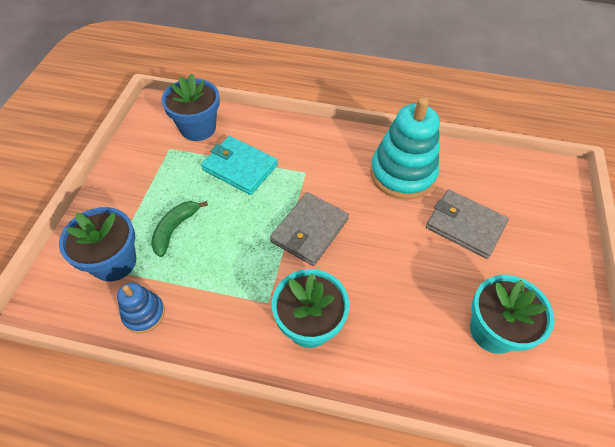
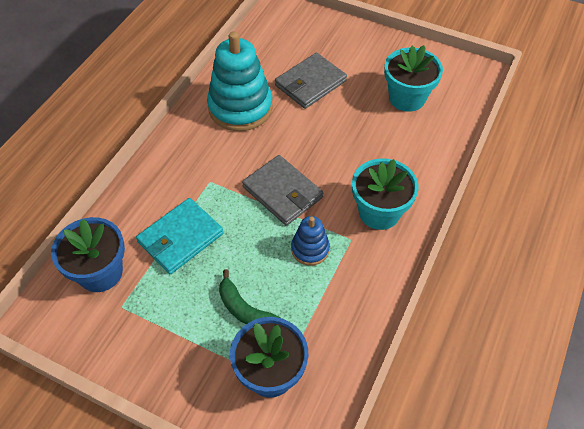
camera: 75 degrees left, 0 degrees up
blue stacking toy [117,283,165,333] -> blue stacking toy moved to [291,216,330,266]

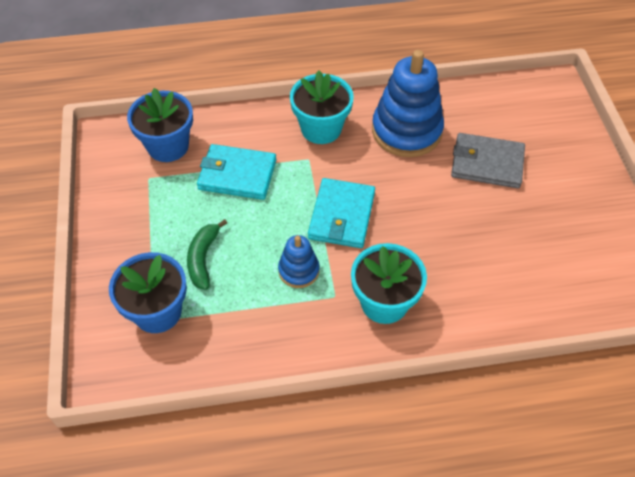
camera: 55 degrees right, 0 degrees up
turquoise stacking toy [207,31,273,131] -> blue stacking toy [372,50,444,157]
grey wallet [242,155,323,226] -> turquoise wallet [308,178,375,248]
turquoise flower pot [384,45,443,112] -> turquoise flower pot moved to [290,70,354,144]

